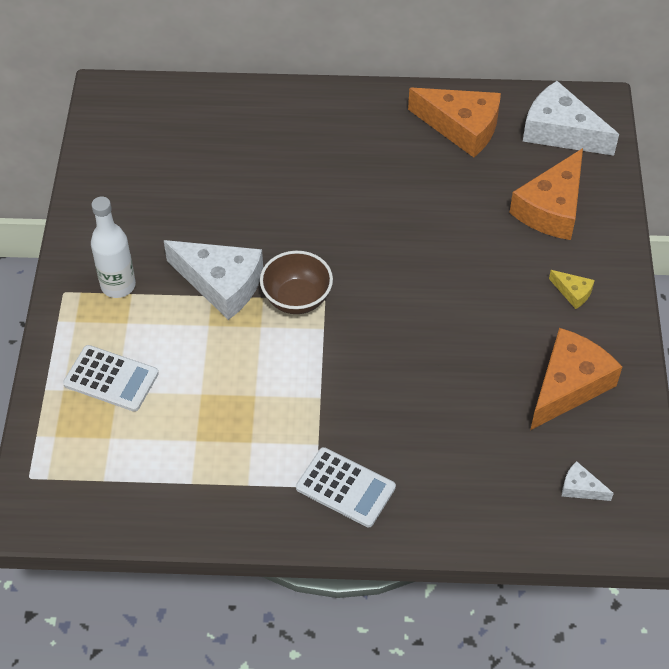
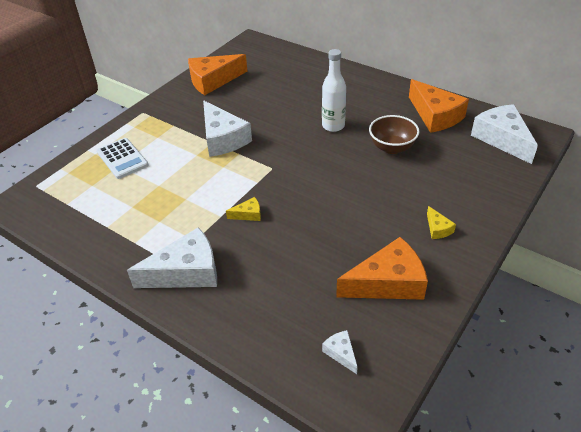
camera: 35 degrees right, 10 degrees down
white bottle [91,197,136,298] -> white bottle moved to [322,49,346,132]
brown bowl [260,251,333,314] -> brown bowl moved to [369,115,420,154]
white calculator [296,447,396,527] -> white cheese [127,227,217,288]
orange cheese [509,148,583,240] -> orange cheese moved to [188,54,247,95]
none -> yellow cheese [226,197,261,221]

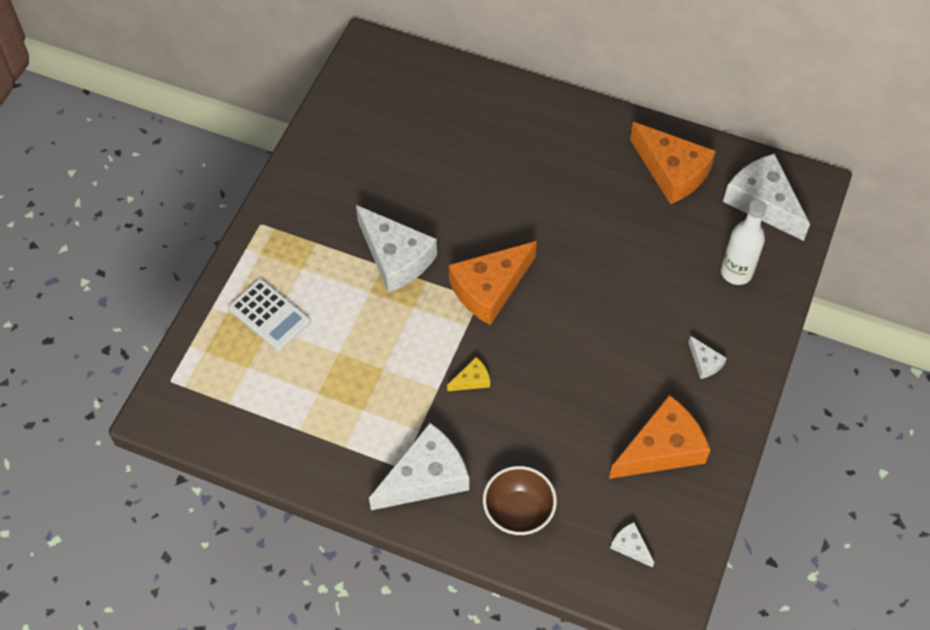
camera: 15 degrees left, 15 degrees up
orange cheese [188,54,247,95] -> orange cheese moved to [449,241,537,325]
white bottle [322,49,346,132] -> white bottle moved to [721,199,767,285]
brown bowl [369,115,420,154] -> brown bowl moved to [483,466,557,536]
yellow cheese [427,206,456,239] -> white cheese [689,336,727,379]

